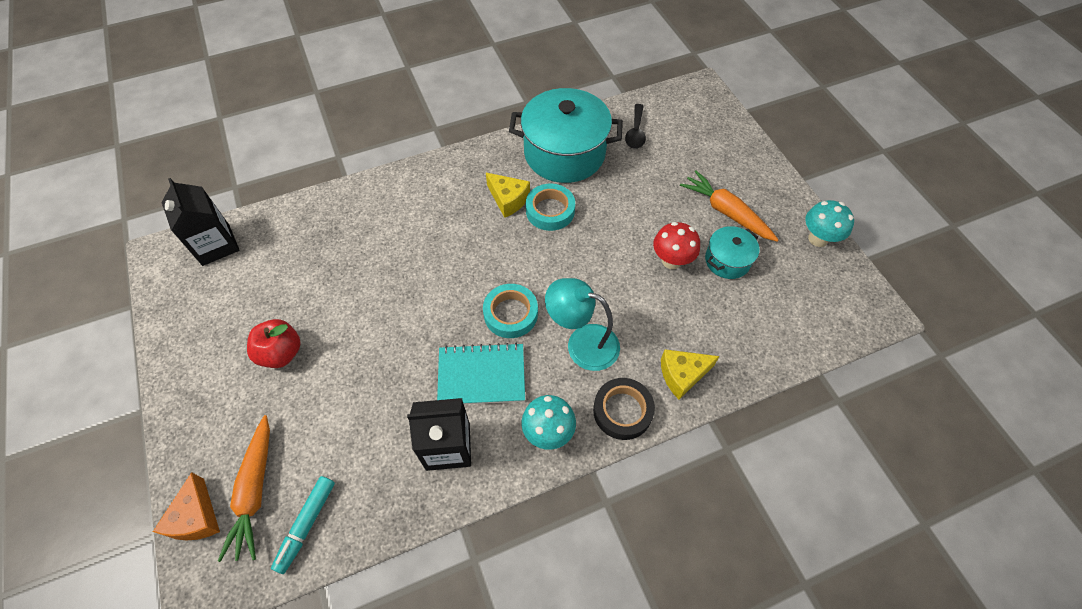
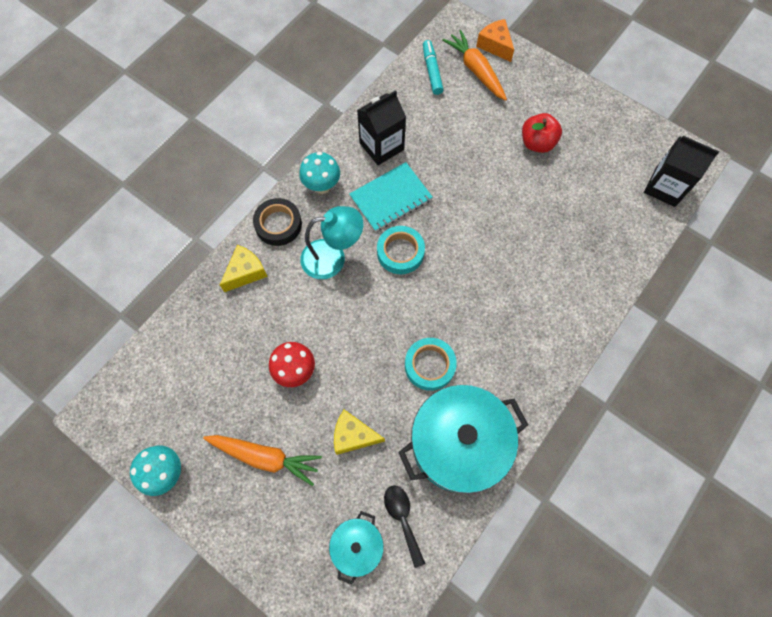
camera: 150 degrees right, 10 degrees up
yellow cheese [486,173,530,218] -> yellow cheese moved to [334,410,385,455]
turquoise pot [705,226,759,279] -> turquoise pot moved to [329,511,384,585]

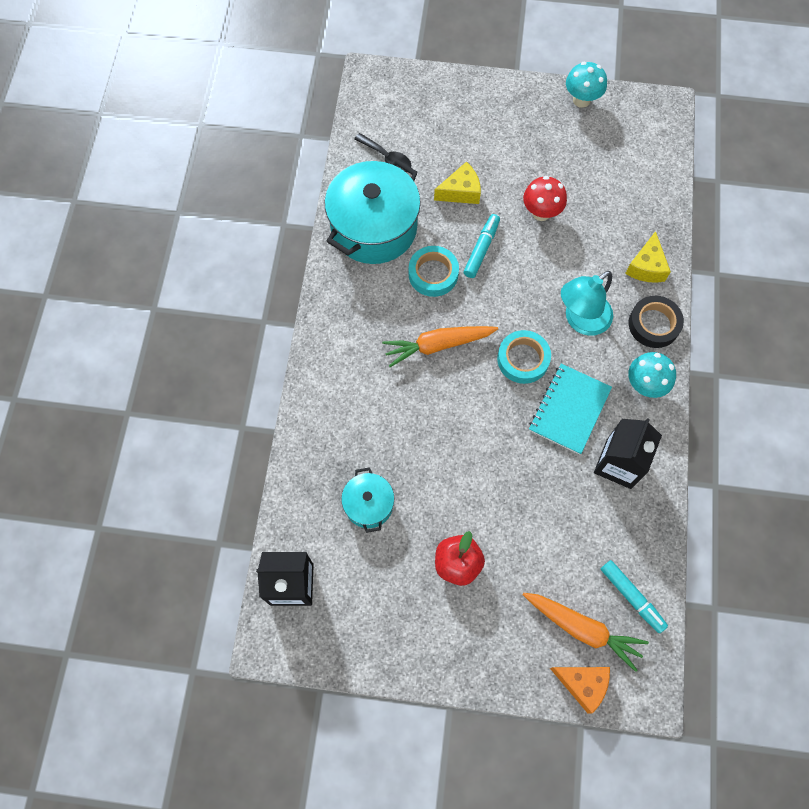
camera: 150 degrees right, 0 degrees up
orange carrot [203,435,322,486] -> orange carrot moved to [382,326,498,367]
turquoise pot [329,511,384,585] -> turquoise pot moved to [341,467,394,533]
none -> turquoise marker [463,214,500,278]

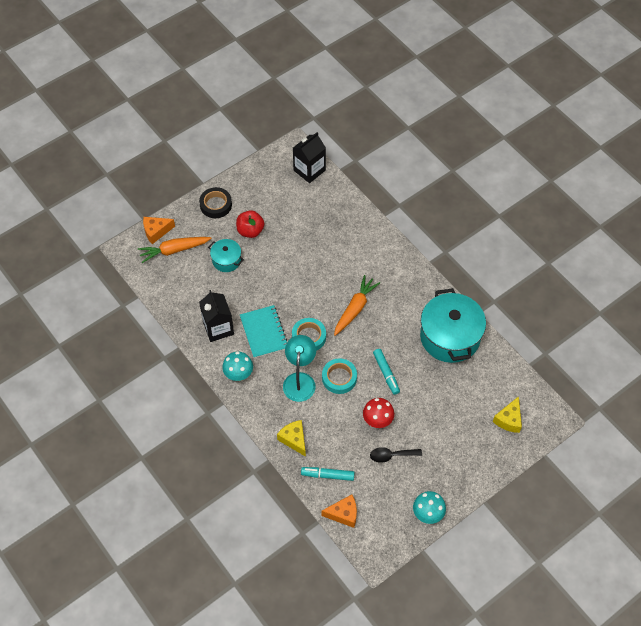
camera: 135 degrees right, 10 degrees down
turquoise pot [341,467,394,533] -> turquoise pot moved to [208,239,244,272]
black spoon [354,133,411,172] -> black spoon moved to [370,447,422,463]
turquoise tape [408,246,459,297] -> turquoise tape moved to [322,358,357,394]
yellow cheese [434,162,481,204] -> yellow cheese moved to [493,396,522,433]
turquoise marker [601,560,668,633] -> turquoise marker moved to [301,467,355,481]
black tape [629,296,684,348] -> black tape moved to [199,187,232,218]
none -> orange cheese [321,494,357,528]

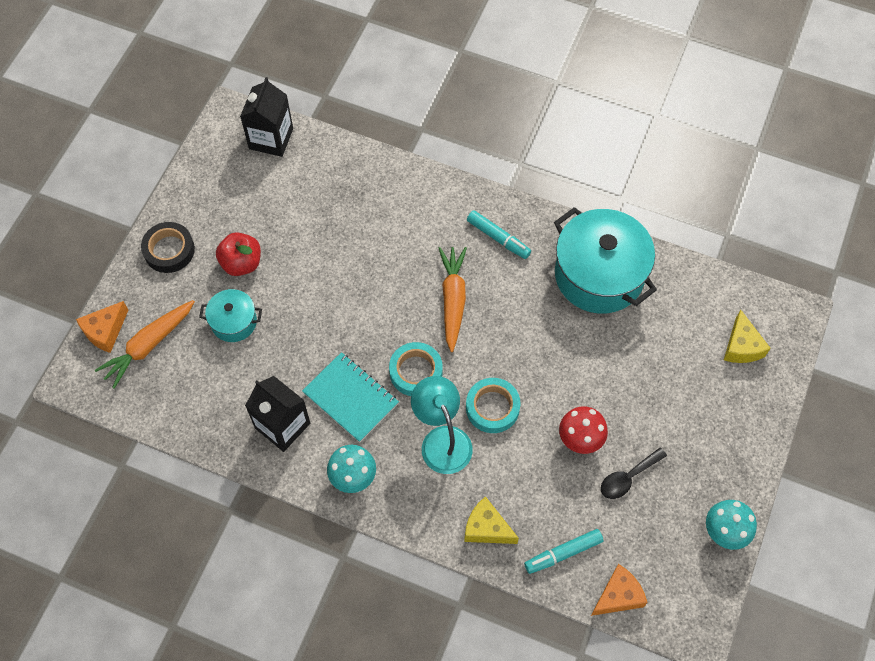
camera: 30 degrees left, 5 degrees up
turquoise marker [373,349,400,395] -> turquoise marker moved to [467,210,531,259]

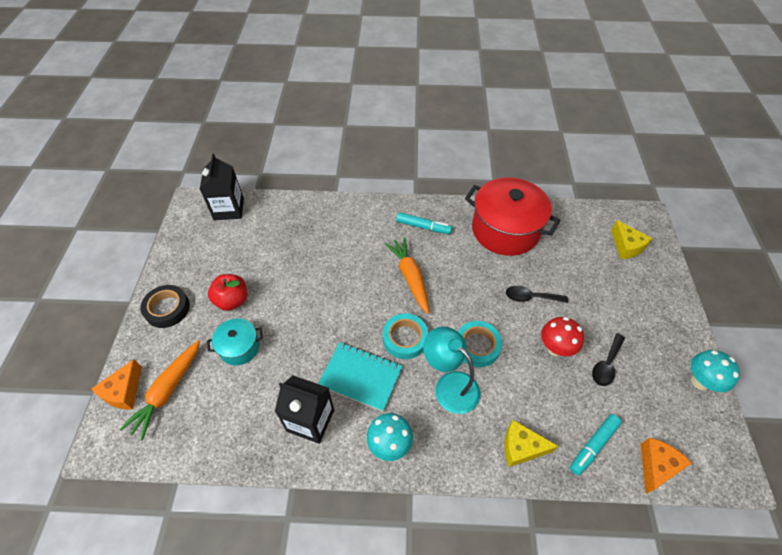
camera: 20 degrees left, 10 degrees down
turquoise pot [554,207,657,314] -> red pot [465,177,560,256]
none -> black spoon [506,286,568,303]

